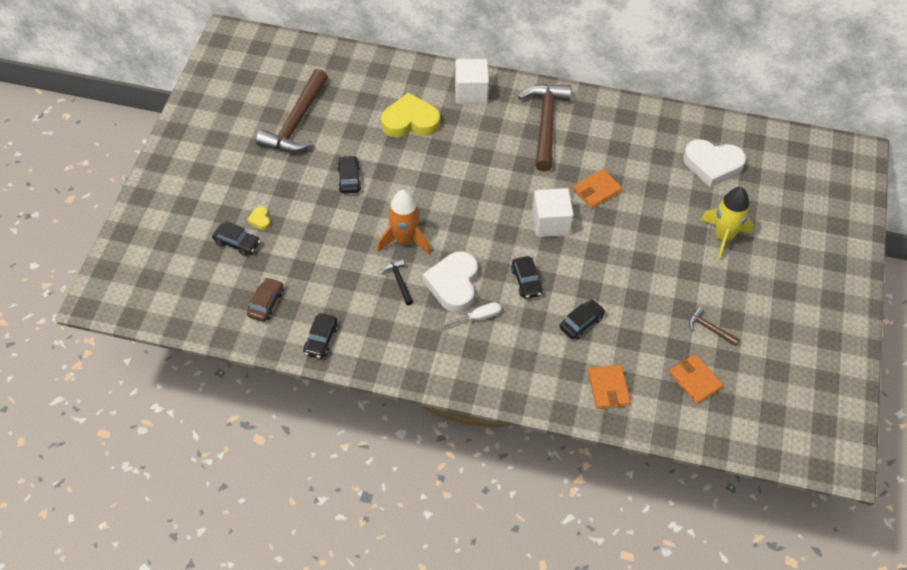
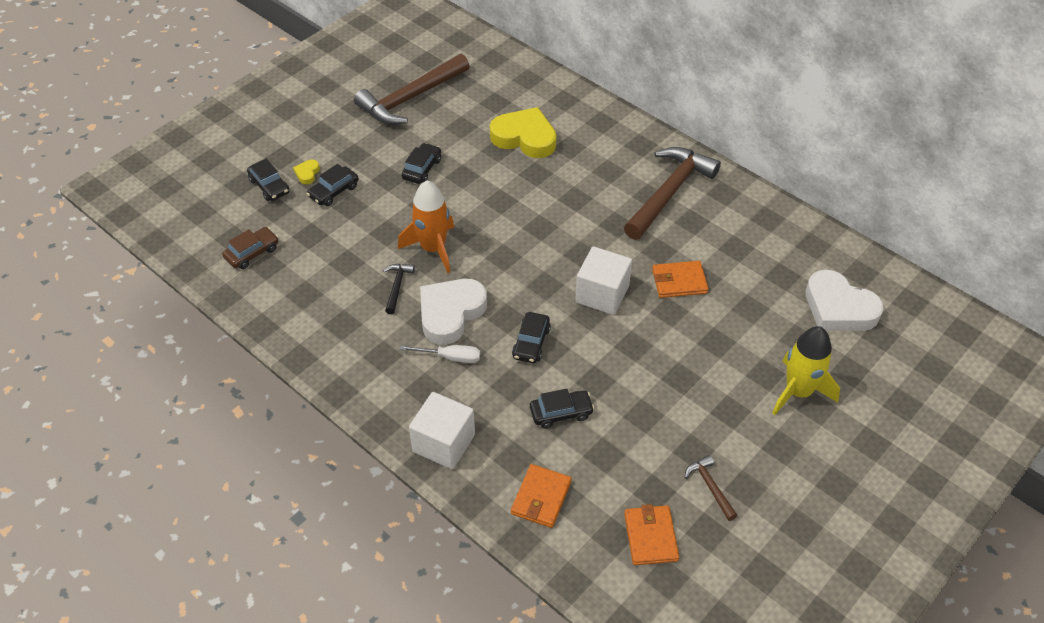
camera: 30 degrees right, 5 degrees down
black car [303,313,338,359] -> black car moved to [307,164,359,206]
white cube [455,59,489,104] -> white cube moved to [409,392,475,469]

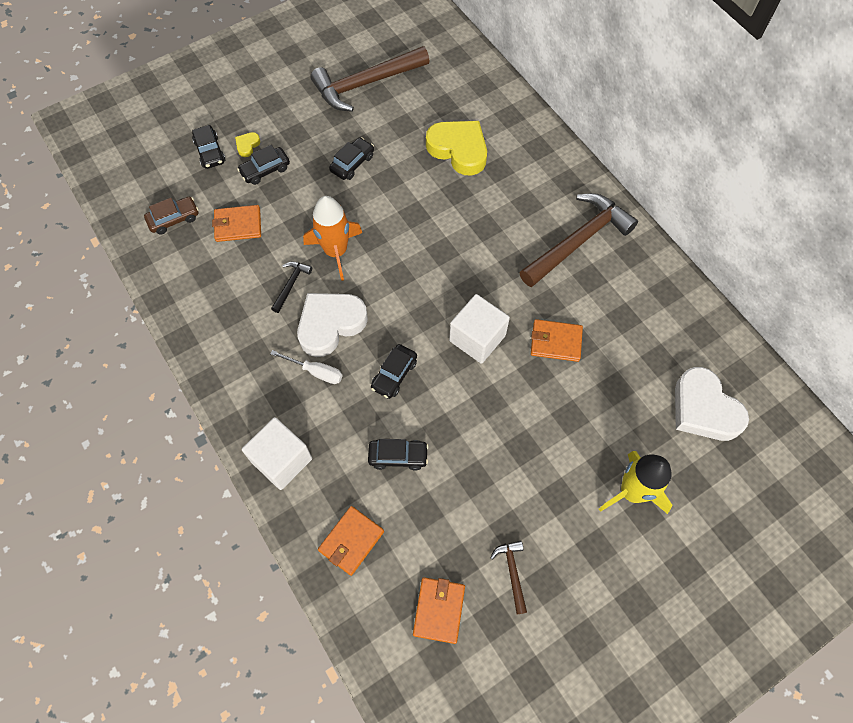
camera: 15 degrees right, 15 degrees up
none -> orange wallet [212,205,261,242]

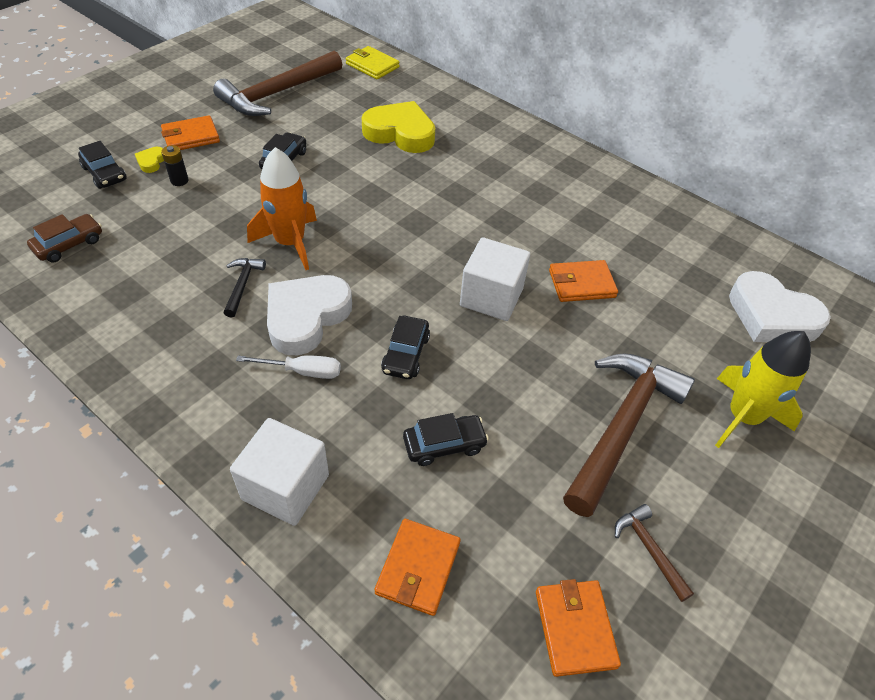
camera: 20 degrees left, 15 degrees down
orange wallet [212,205,261,242] -> orange wallet moved to [161,115,220,150]
black car [237,145,290,185] -> black battery [161,145,189,186]
brown hammer [520,193,638,287] -> brown hammer moved to [563,353,695,517]
none -> yellow wallet [346,46,400,79]

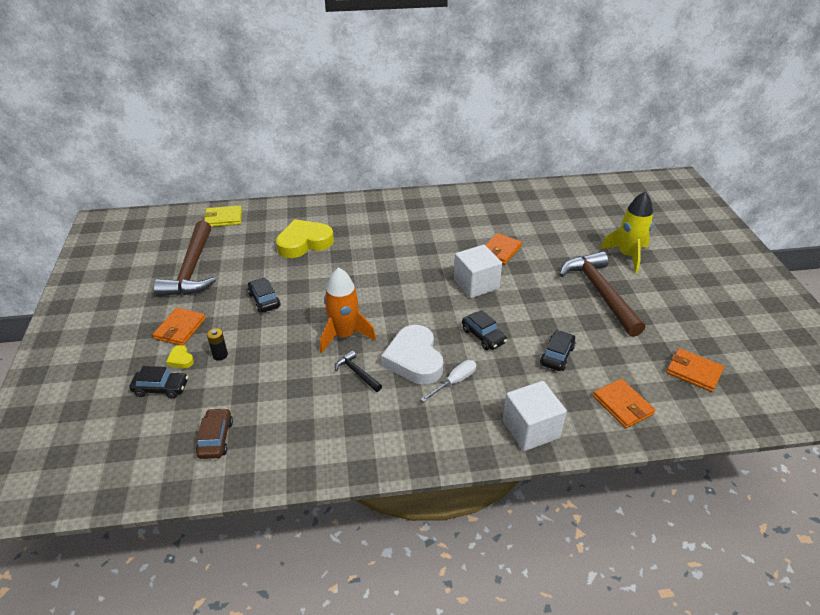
camera: 45 degrees left, 10 degrees down
brown hammer [615,504,694,602] -> none
white heart [729,271,831,342] -> none

